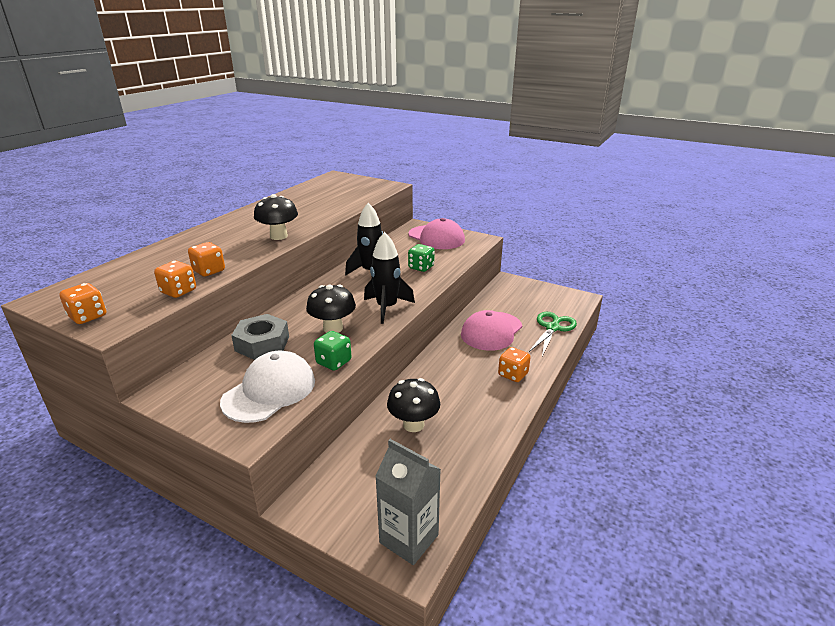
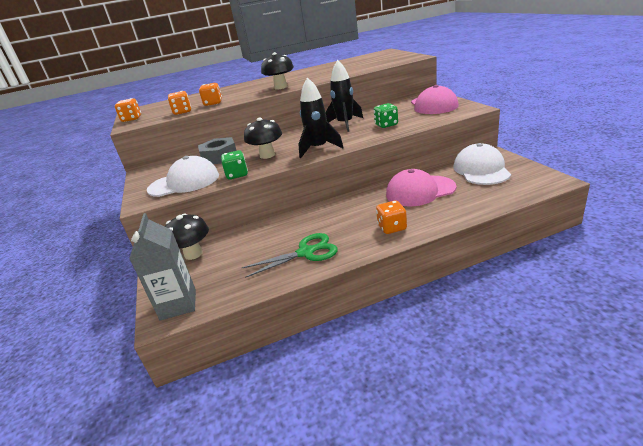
camera: 45 degrees right, 0 degrees up
black mushroom [387,378,440,432] -> black mushroom moved to [165,213,209,260]
green scissors [529,312,577,356] -> green scissors moved to [242,233,338,278]
none -> white cap [453,143,511,185]

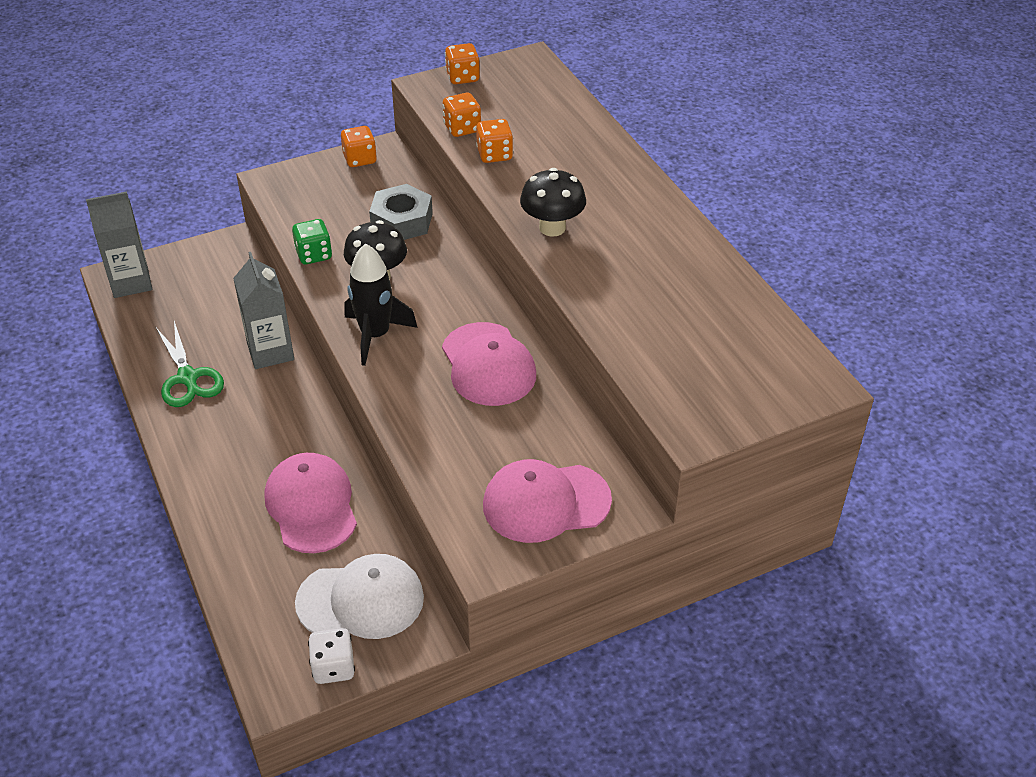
camera: 80 degrees right, 15 degrees up
white cap [147,156,219,197] -> none
black mushroom [165,213,209,260] -> none
black rocket [326,60,363,132] -> pink cap [442,322,536,406]
green dice [374,103,398,128] -> none
orange dice [376,201,407,234] -> orange dice moved to [341,126,377,167]
none -> grey carton [233,252,294,369]
none -> white dice [308,628,355,684]

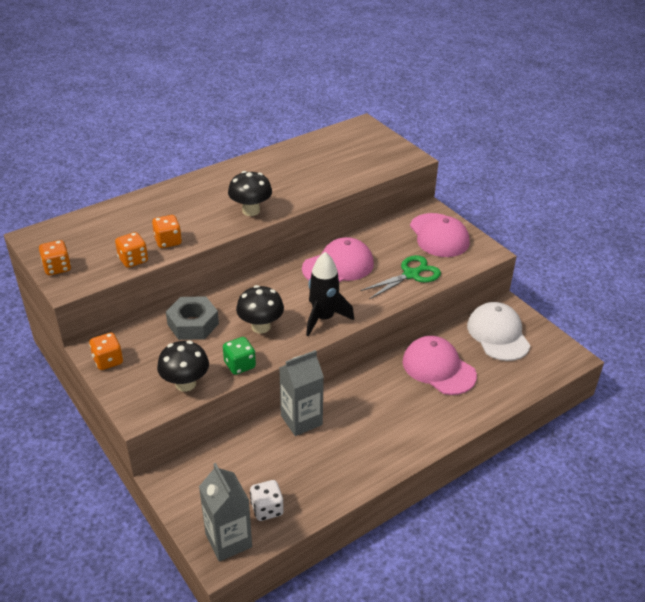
camera: 100 degrees left, 5 degrees down
green scissors [156,321,224,407] -> green scissors moved to [360,255,441,299]
pink cap [264,453,357,553] -> pink cap turned 75 degrees clockwise [403,336,477,395]
white dice [308,628,355,684] -> white dice moved to [250,480,284,521]
none -> black mushroom [157,341,209,392]

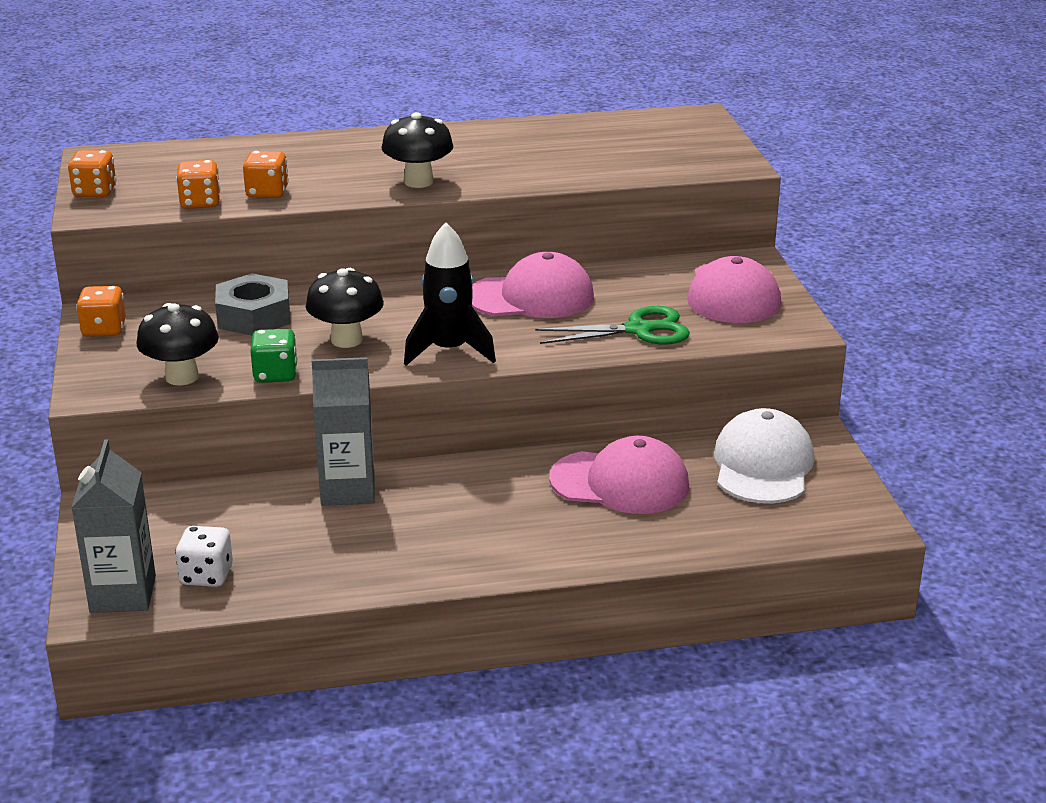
camera: 25 degrees right, 10 degrees down
pink cap [403,336,477,395] -> pink cap turned 120 degrees clockwise [549,436,689,514]

